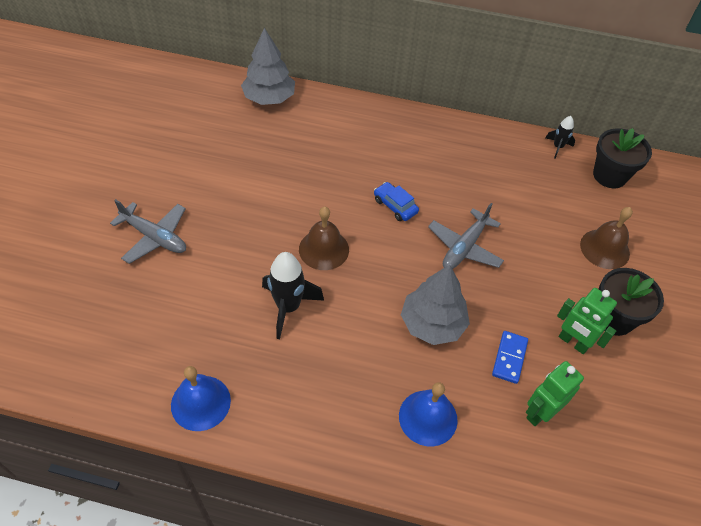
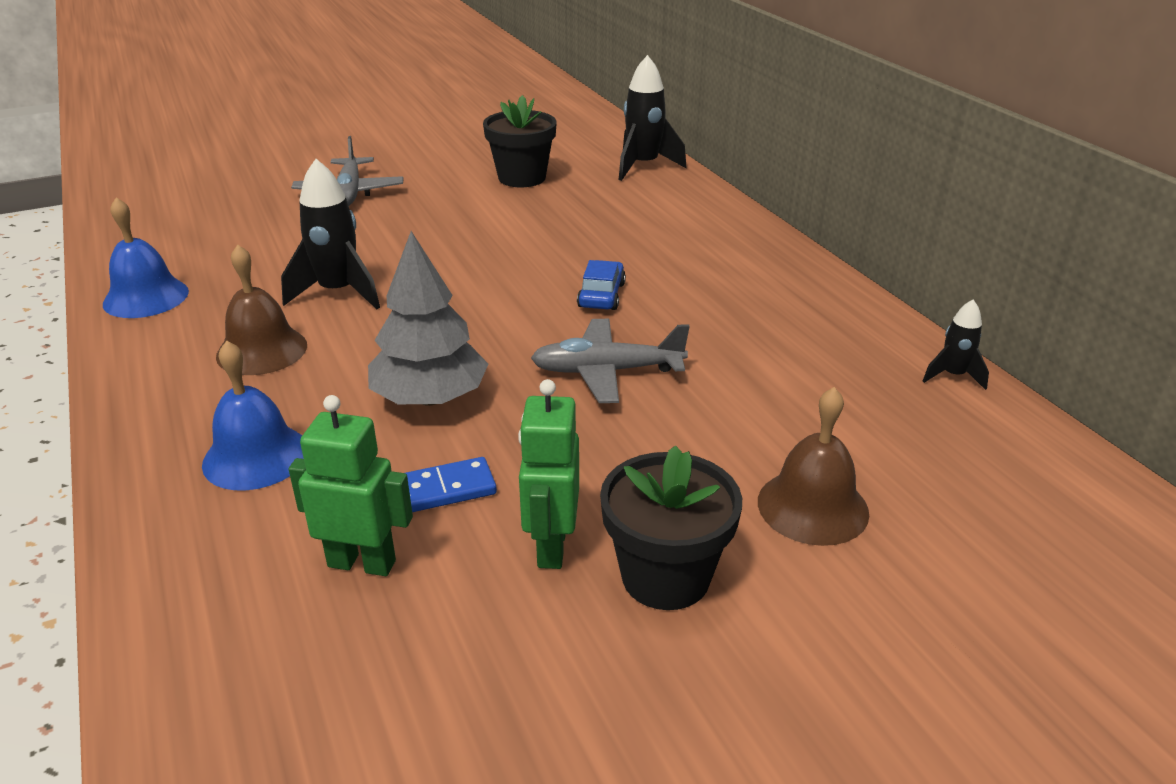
camera: 55 degrees right, 20 degrees down
grey tree [241,28,295,105] -> black rocket [619,55,687,181]
brown bell [299,207,349,270] -> brown bell moved to [216,245,307,375]
black flower pot [593,128,652,188] -> black flower pot moved to [483,95,557,187]

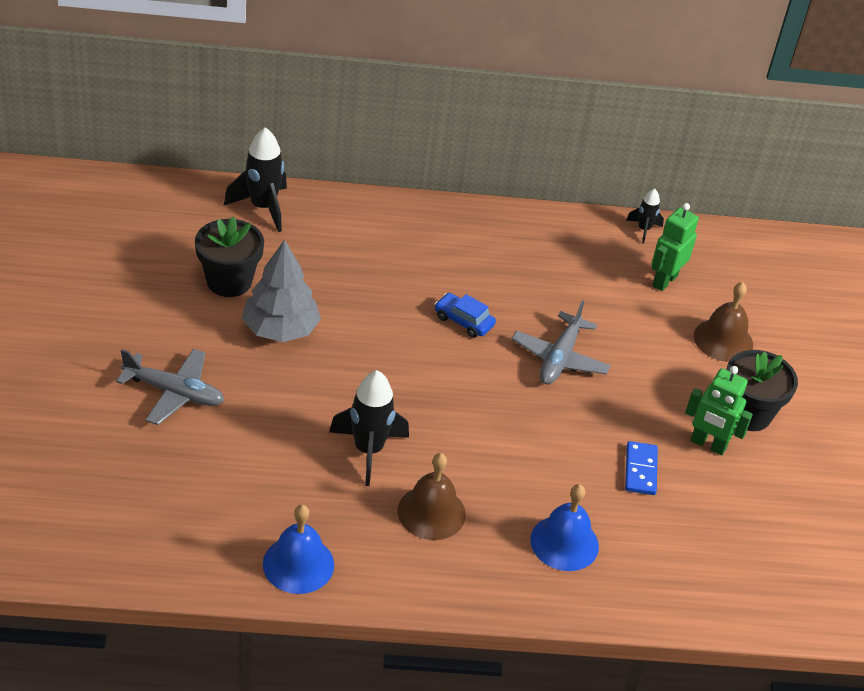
camera: 70 degrees left, 10 degrees up
green robot [289,395,413,576] -> green robot moved to [652,203,699,291]
grey tree [368,231,488,406] -> grey tree moved to [242,239,321,342]

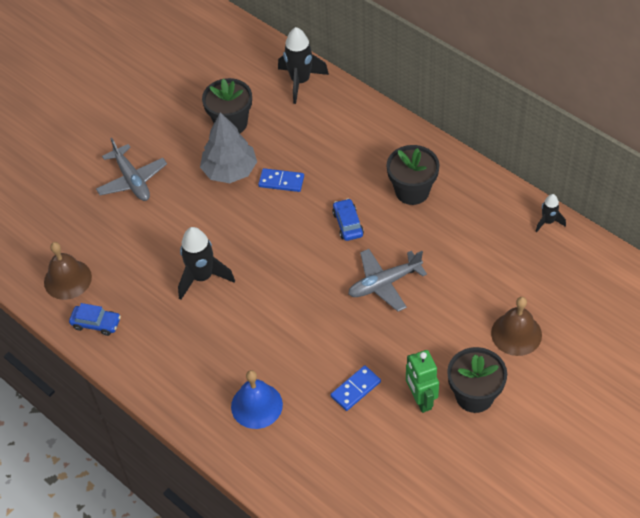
camera: 50 degrees right, 10 degrees up
blue bell [263,505,334,594] -> blue car [69,303,121,336]
brown bell [398,453,466,540] -> brown bell moved to [44,242,92,300]
green robot [652,203,699,291] -> none
none -> blue domino [258,168,304,192]
none -> black flower pot [387,145,440,205]

